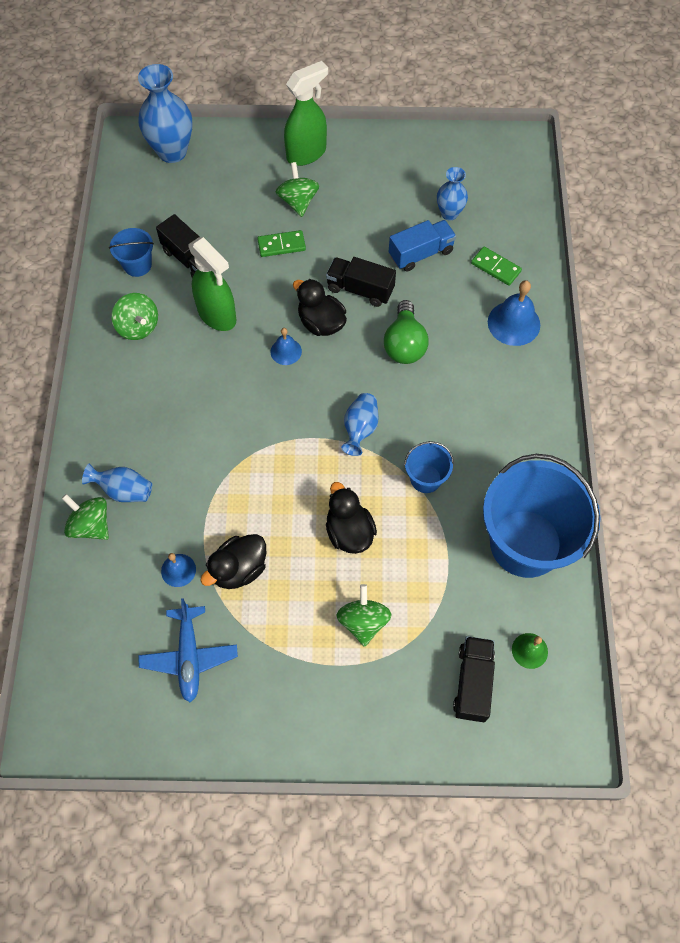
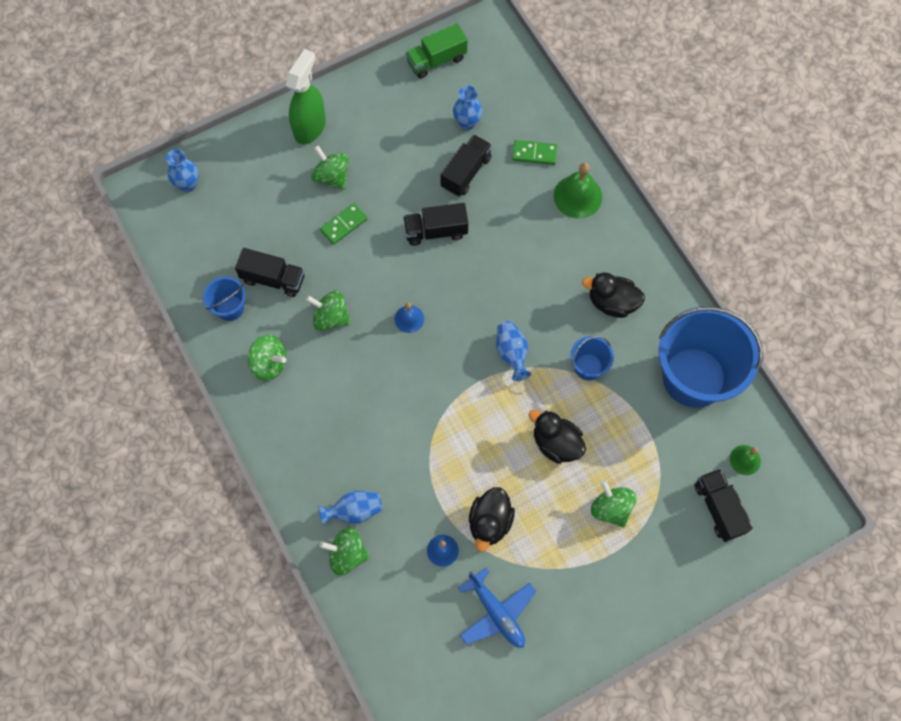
camera: 30 degrees left, 5 degrees up
blue vase [138,64,193,163] -> blue vase [166,149,199,192], size x0.57
green spray bottle [189,237,237,331] -> green spinning top [306,290,351,331]
black duck [293,279,347,336] -> black duck moved to [582,272,645,318]
green light bulb [384,300,429,364] -> none
blue truck [389,220,456,272] -> black truck [440,134,492,196]
blue bell [488,280,540,346] -> green bell [554,163,602,219]
none -> green truck [406,23,468,78]

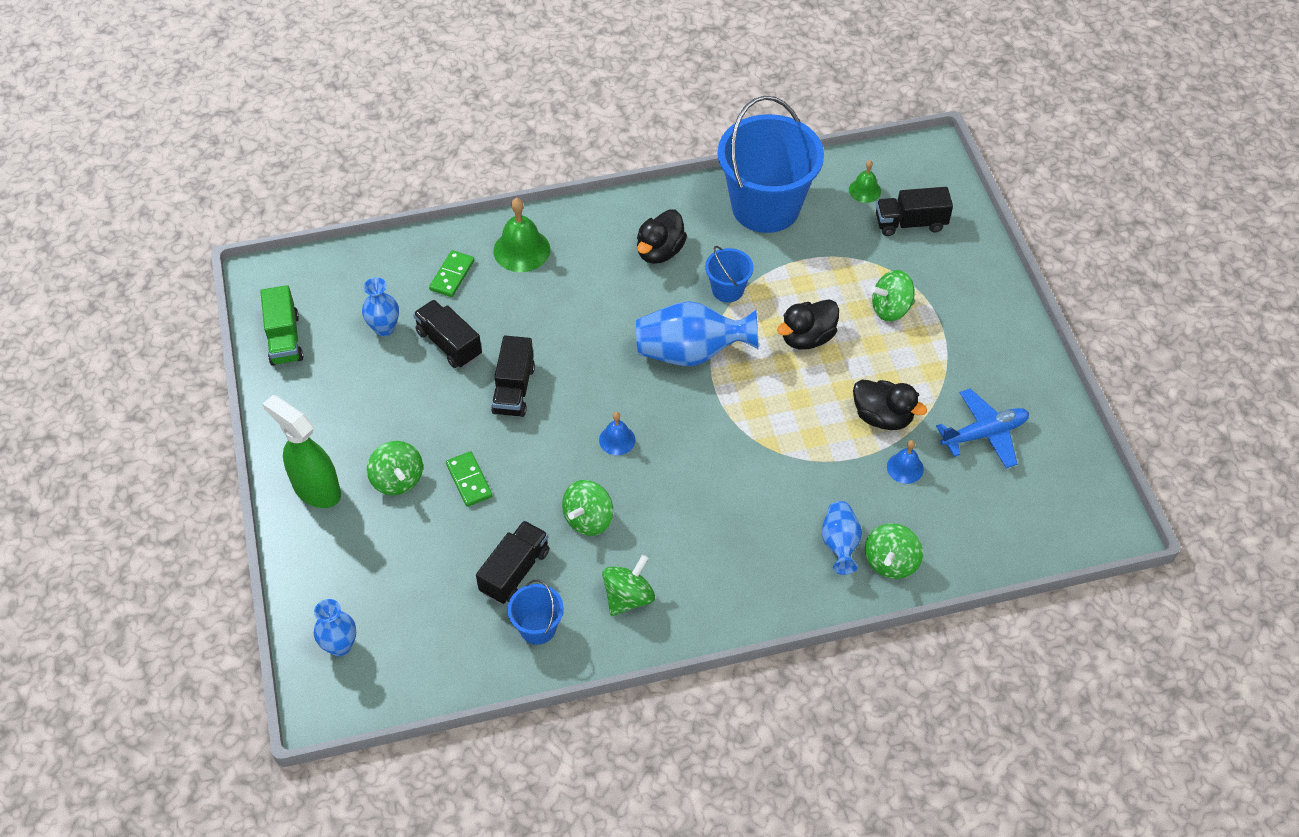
camera: 75 degrees left, 15 degrees down
green spinning top [311,145,349,190] -> green spinning top turned 90 degrees counterclockwise [367,441,423,495]
blue vase [496,321,531,381] -> blue vase [636,301,759,366], size x1.75

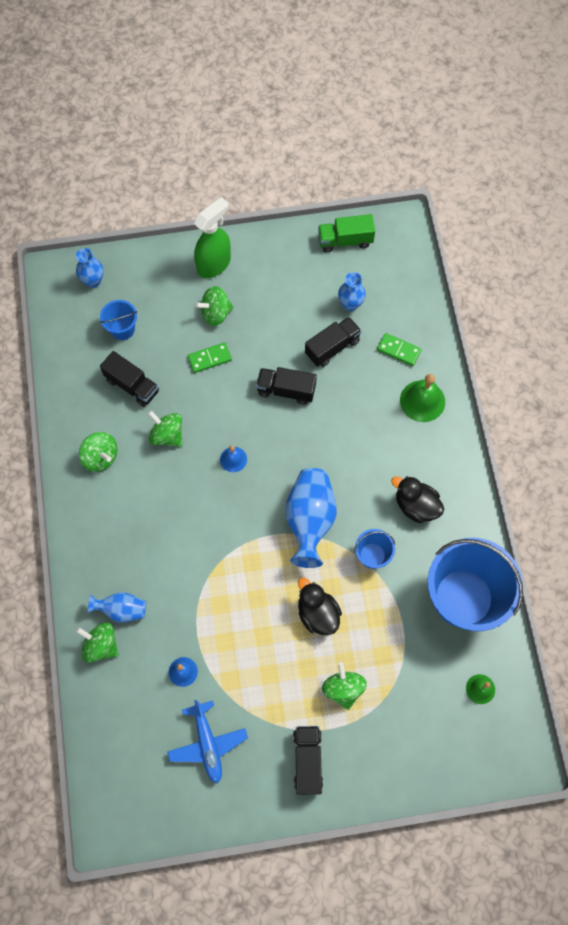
camera: 95 degrees right, 15 degrees up
blue bucket [507,580,564,645] -> blue bucket moved to [100,300,137,340]
black duck [853,380,927,430] -> none
black truck [876,187,953,236] -> black truck moved to [293,726,323,795]

